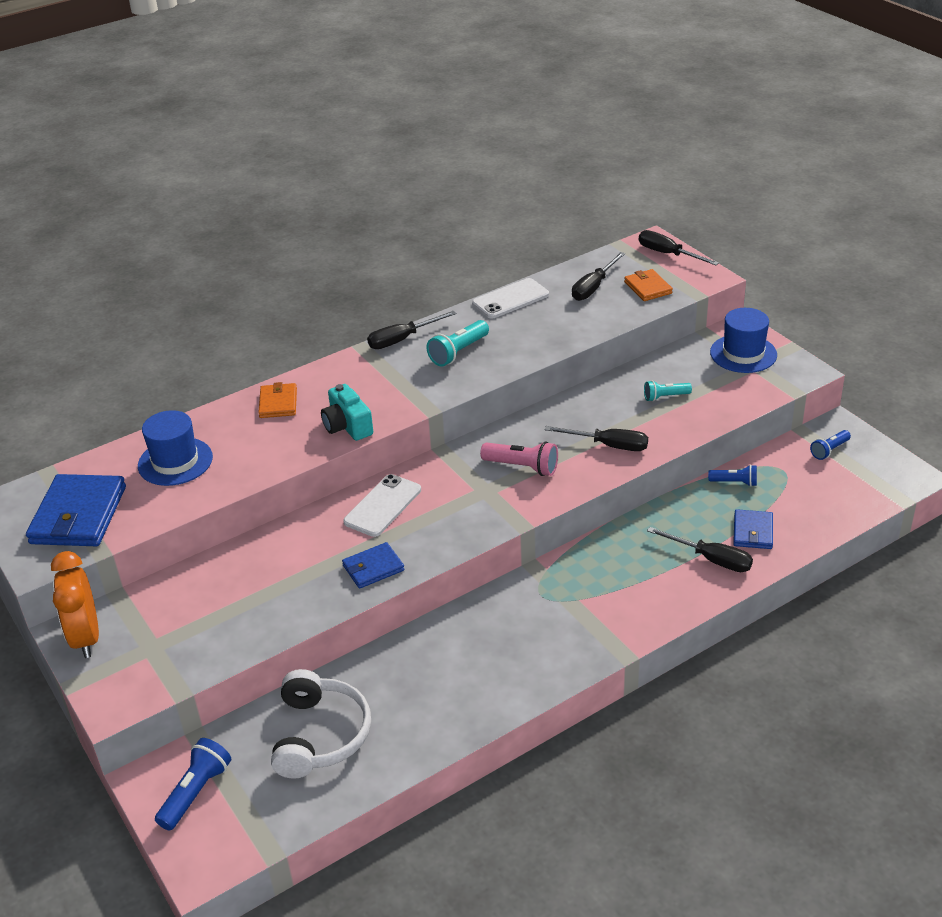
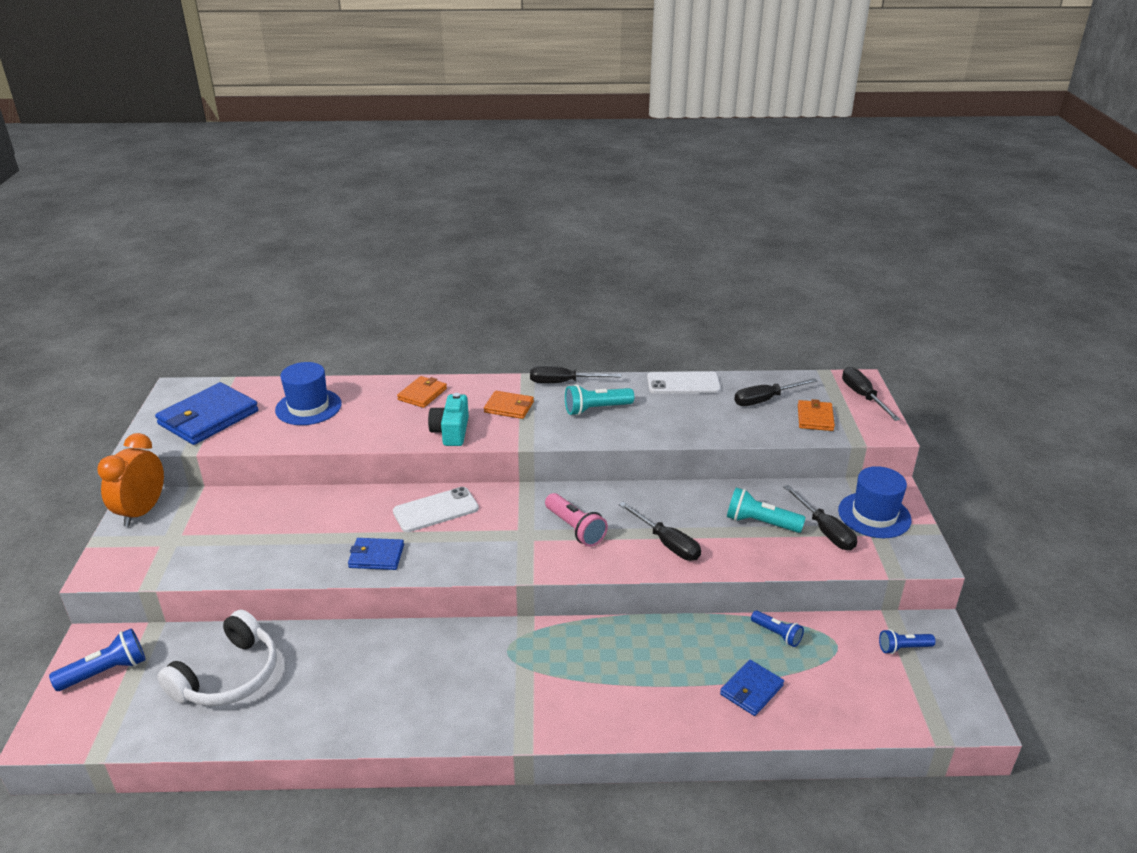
camera: 30 degrees right, 5 degrees down
turquoise flashlight [644,380,692,401] -> turquoise flashlight [727,487,806,533], size x1.55
black screwdriver [647,527,753,572] -> black screwdriver moved to [783,485,857,550]
none -> orange wallet [484,391,534,419]

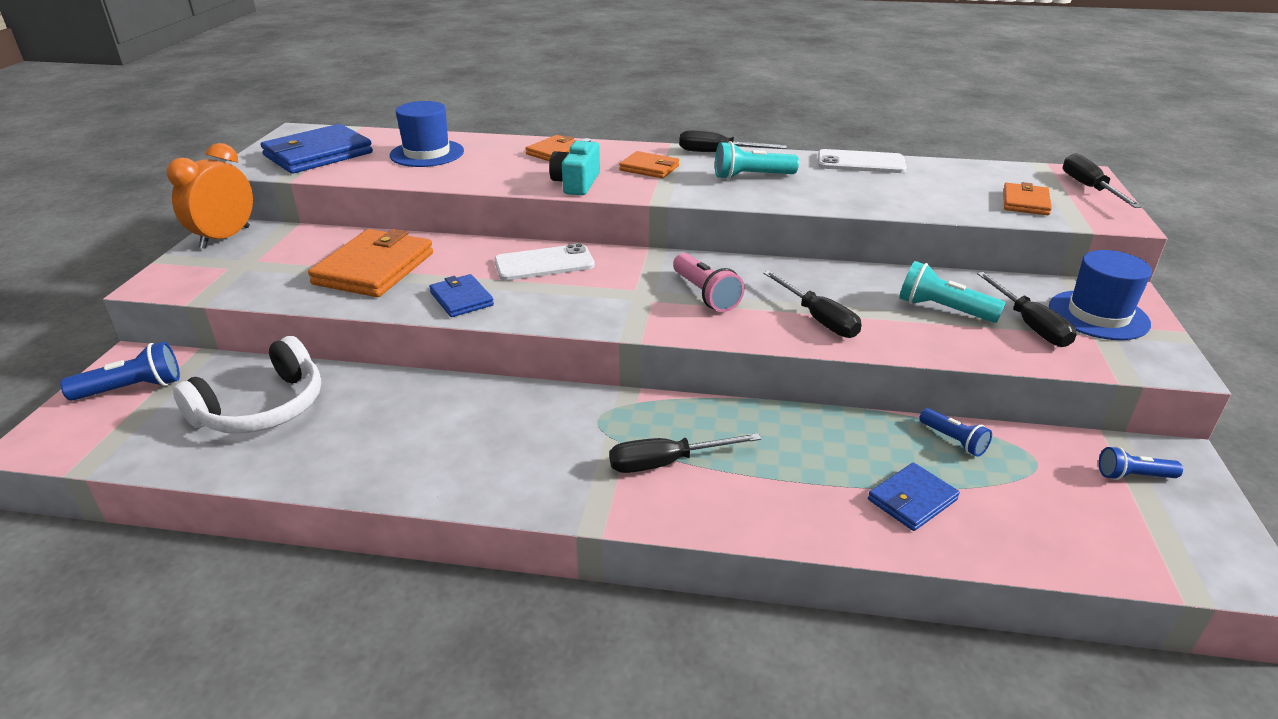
camera: 10 degrees right, 0 degrees up
blue wallet [348,538,404,570] -> blue wallet turned 45 degrees clockwise [429,274,494,317]
black screwdriver [734,378,817,406] -> black screwdriver moved to [609,433,761,473]
none -> orange wallet [308,229,433,297]

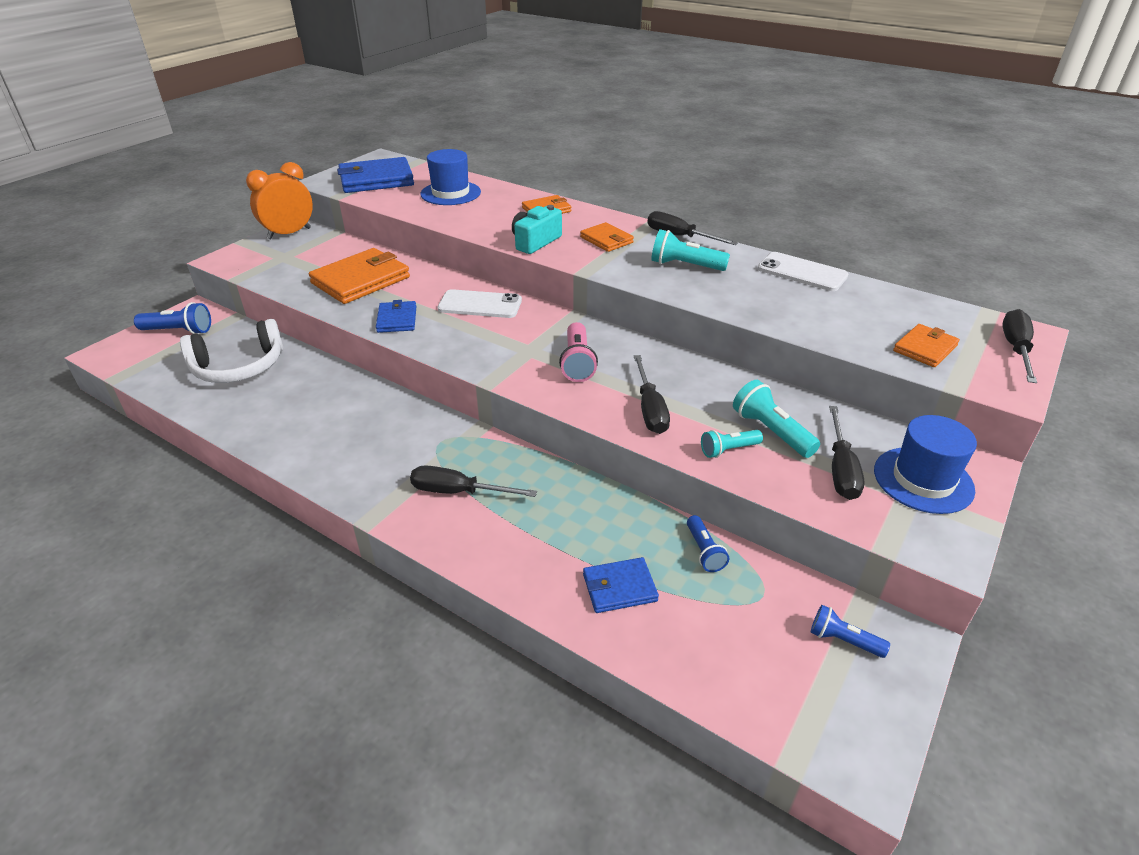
camera: 25 degrees right, 5 degrees up
none -> turquoise flashlight [701,430,763,458]

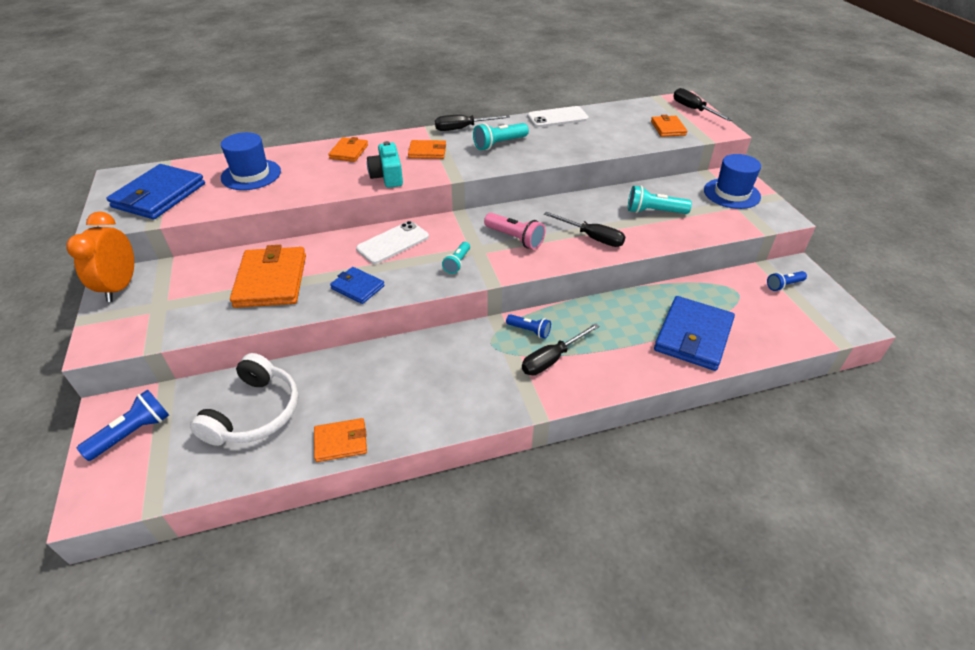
camera: 50 degrees left, 5 degrees up
blue wallet [583,557,659,613] -> blue wallet [654,296,735,371], size x1.83
blue flashlight [687,515,729,572] -> blue flashlight moved to [506,314,551,339]
turquoise flashlight [701,430,763,458] -> turquoise flashlight moved to [442,242,470,274]
black screwdriver [829,406,865,500] -> none
none -> orange wallet [314,418,367,462]

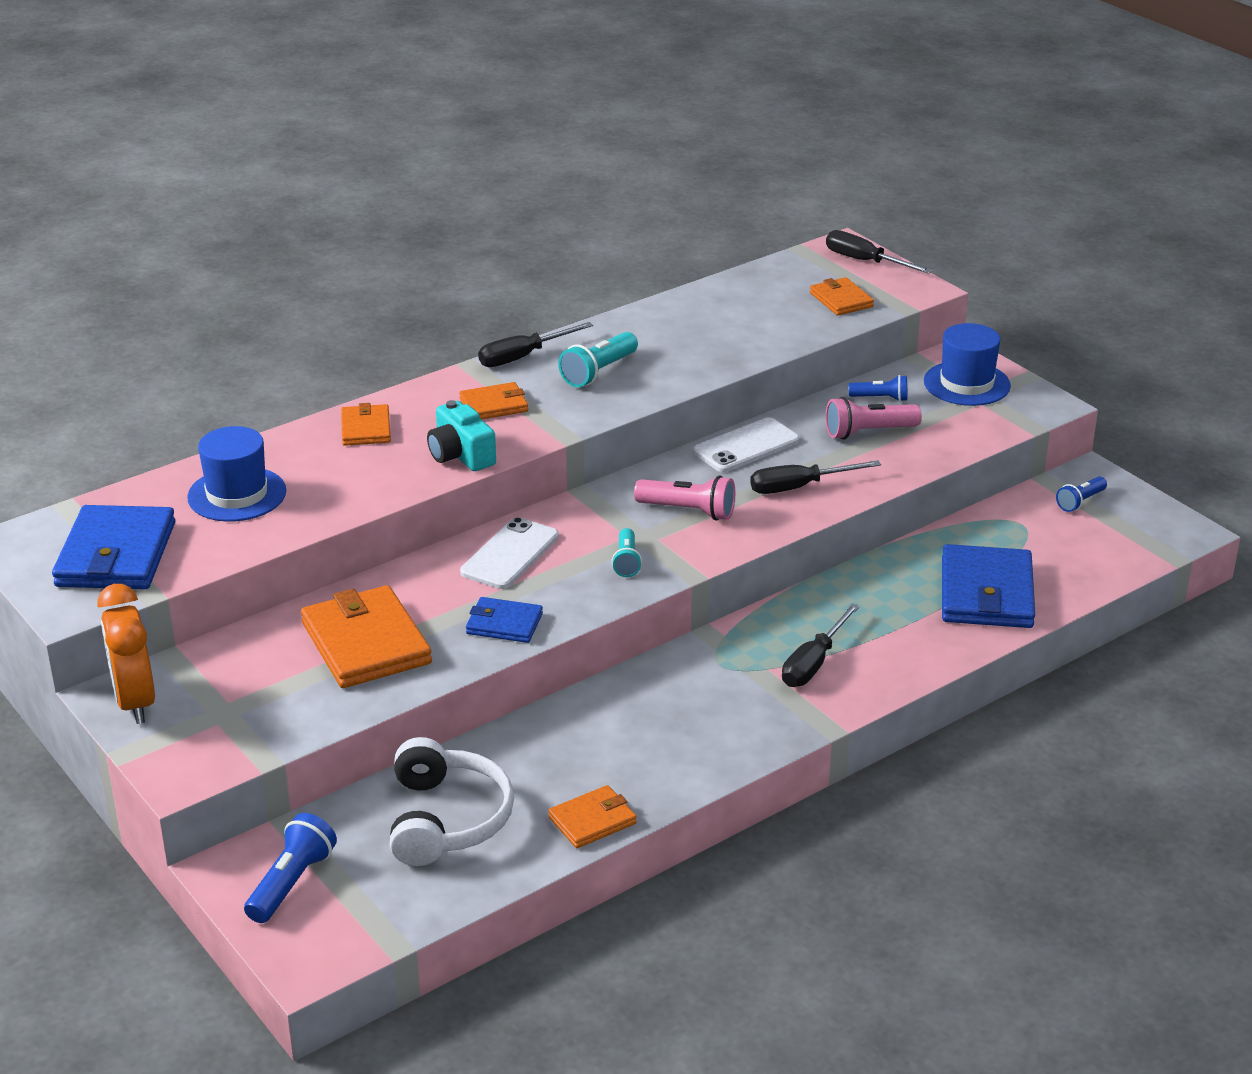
camera: 20 degrees left, 10 degrees down
blue flashlight [506,314,551,339] -> blue flashlight moved to [849,375,907,402]
white phone [527,106,589,127] -> white phone moved to [693,418,799,472]
black screwdriver [544,211,625,247] -> black screwdriver turned 150 degrees clockwise [750,460,881,494]
turquoise flashlight [628,186,692,214] -> pink flashlight [825,397,922,440]

